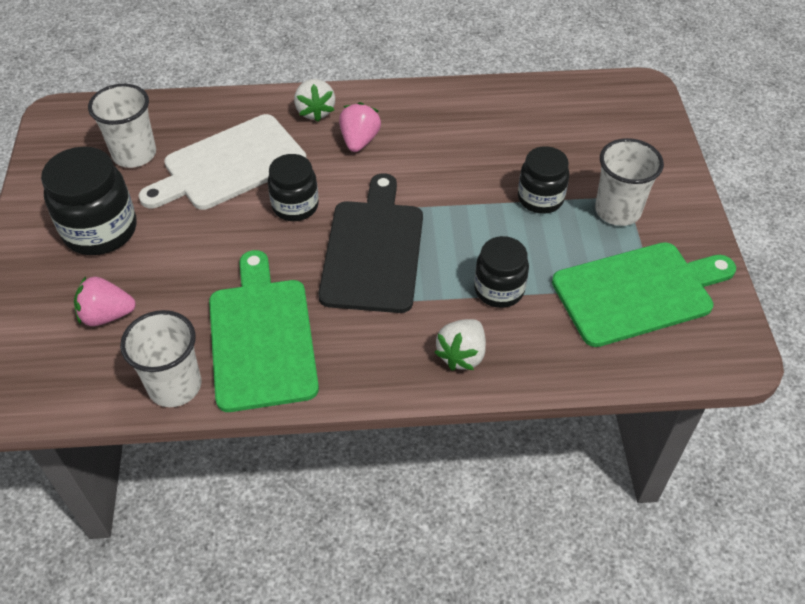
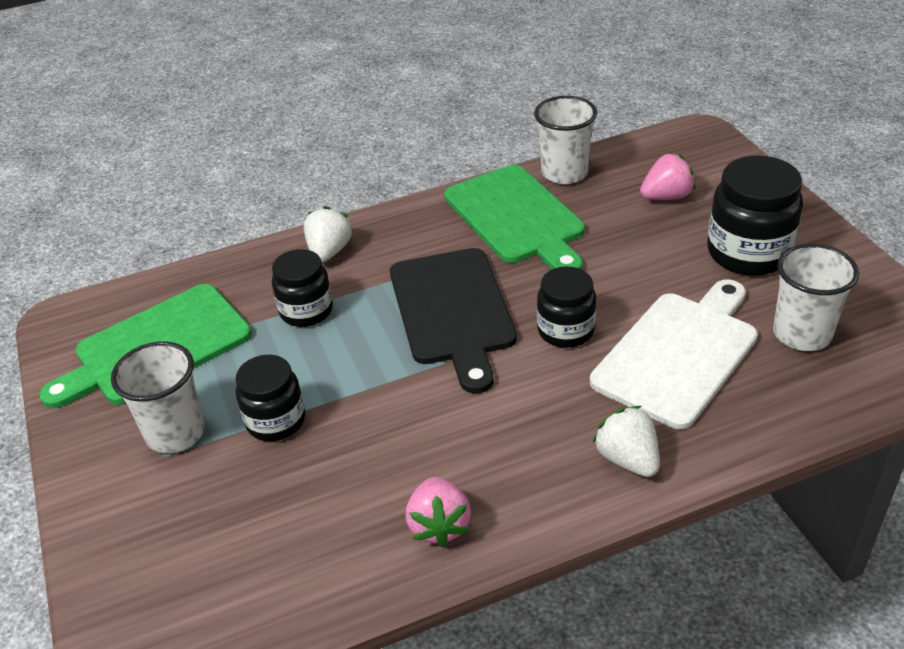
camera: 165 degrees right, 10 degrees down
pink strawberry [339,102,381,152] -> pink strawberry moved to [406,477,471,547]

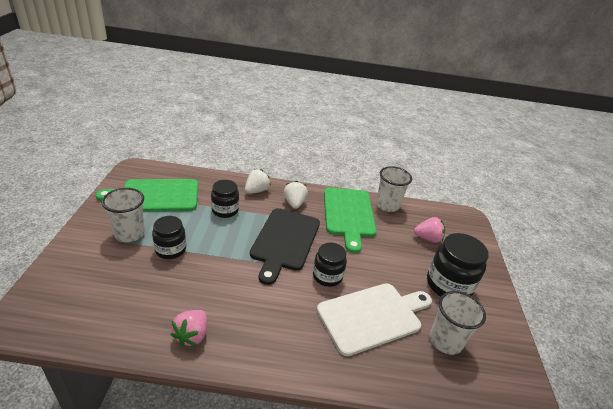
camera: 20 degrees right, 5 degrees down
white strawberry [593,406,659,477] -> white strawberry moved to [284,181,308,209]

